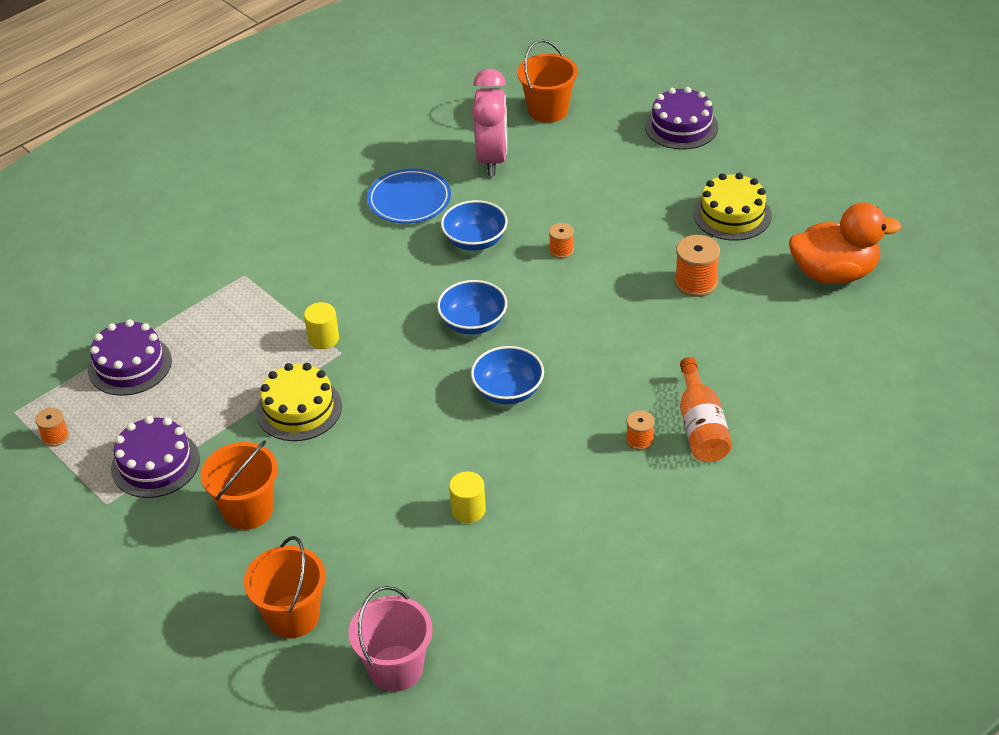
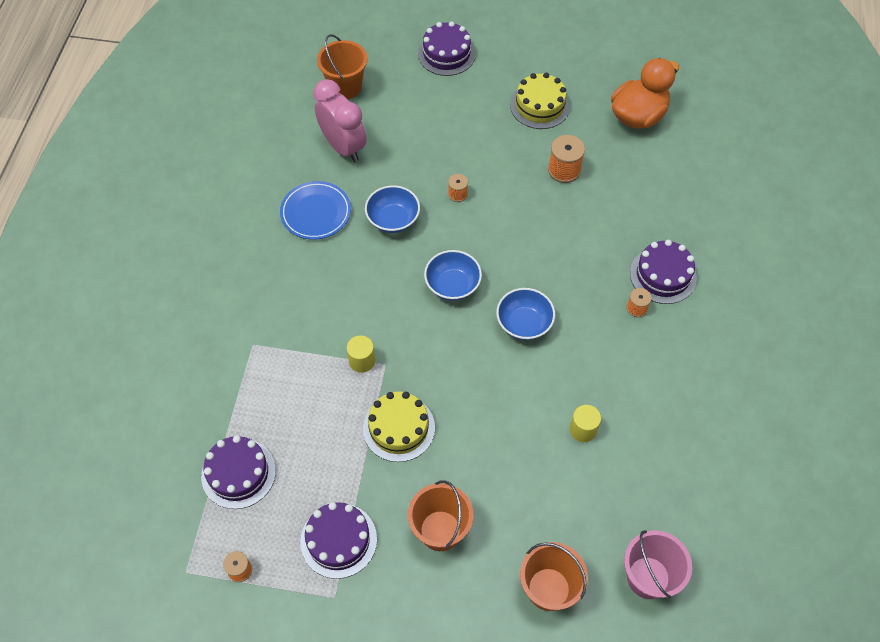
camera: 40 degrees left, 15 degrees up
orange bottle [680,357,732,462] -> purple cake [630,240,697,304]

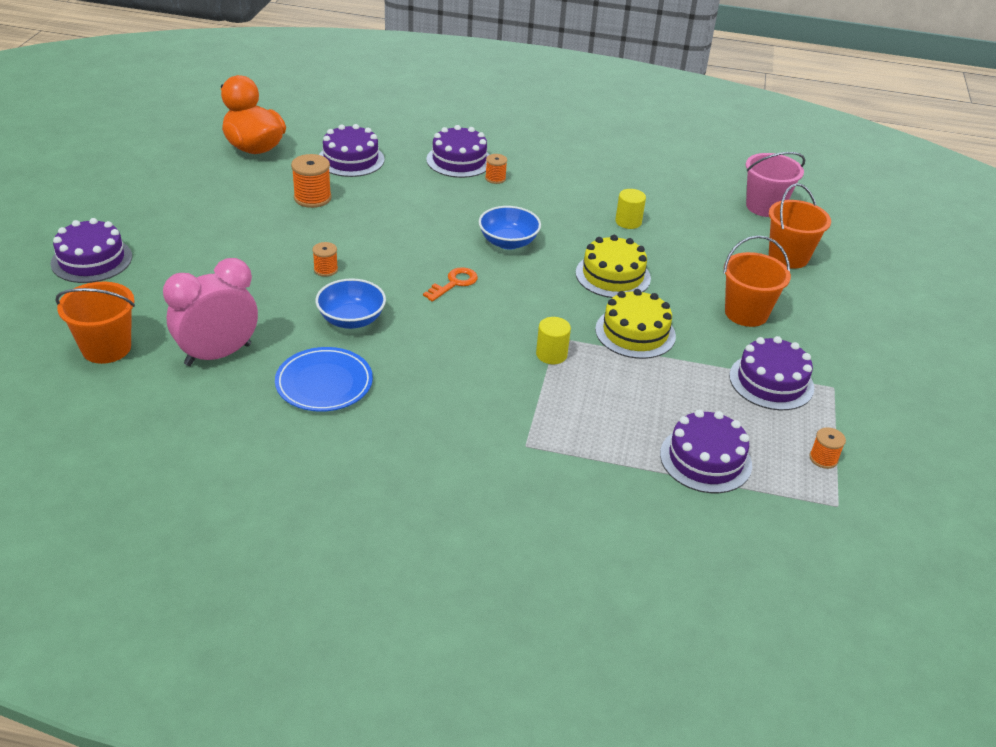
camera: 90 degrees left, 20 degrees down
blue bowl [424,250,482,301] -> orange key [423,267,478,302]
yellow cake [510,73,570,129] -> yellow cake moved to [576,235,651,298]
none -> purple cake [319,124,385,177]

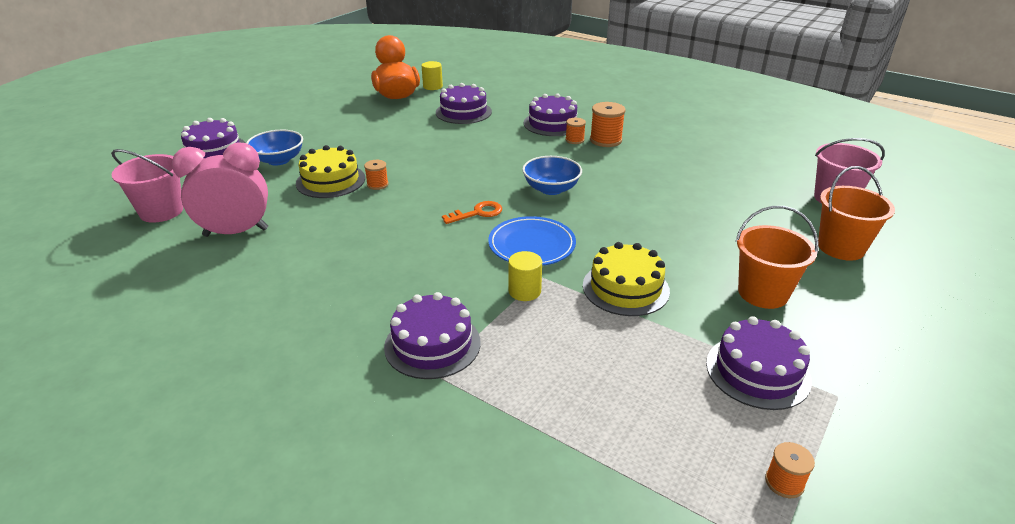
camera: 25 degrees right, 5 degrees down
orange bucket [55,282,135,364] -> pink bucket [111,149,183,223]
blue plate [275,347,373,412] -> blue plate moved to [488,216,576,266]
orange spool [291,154,332,208] -> orange spool moved to [590,102,626,147]
blue bowl [316,278,386,329] -> blue bowl moved to [246,130,303,165]
yellow cake [576,235,651,298] -> yellow cake moved to [296,145,365,198]
yellow cylinder [615,189,646,229] -> yellow cylinder moved to [422,61,443,90]
purple cake [660,410,752,493] -> purple cake moved to [384,292,480,379]

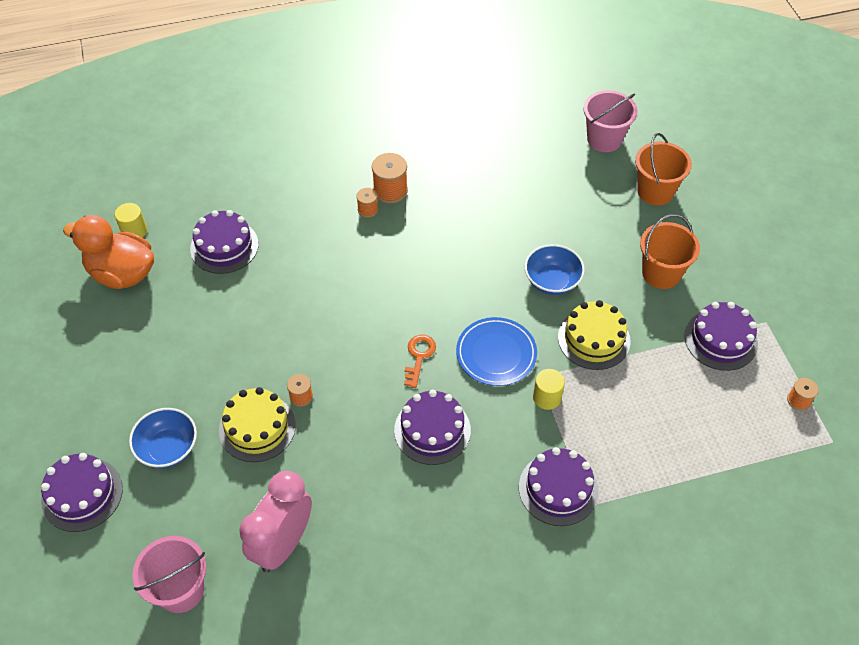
camera: 50 degrees left, 20 degrees up
blue bowl [522,156,582,195] -> blue bowl moved to [525,244,585,295]
purple cake [524,93,577,136] -> purple cake moved to [394,389,471,465]

